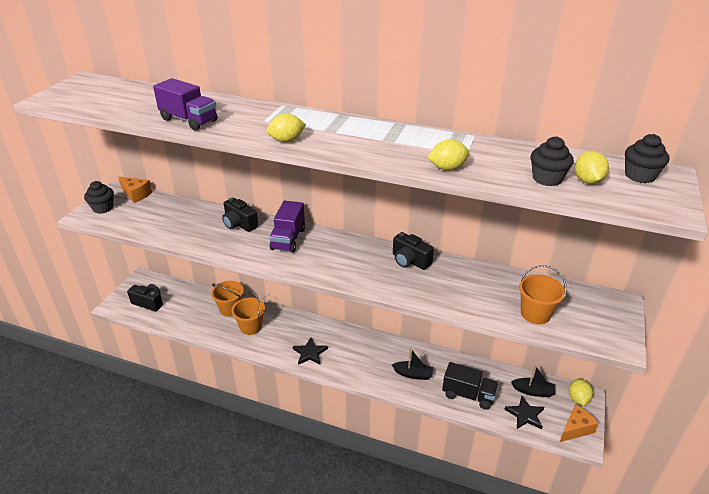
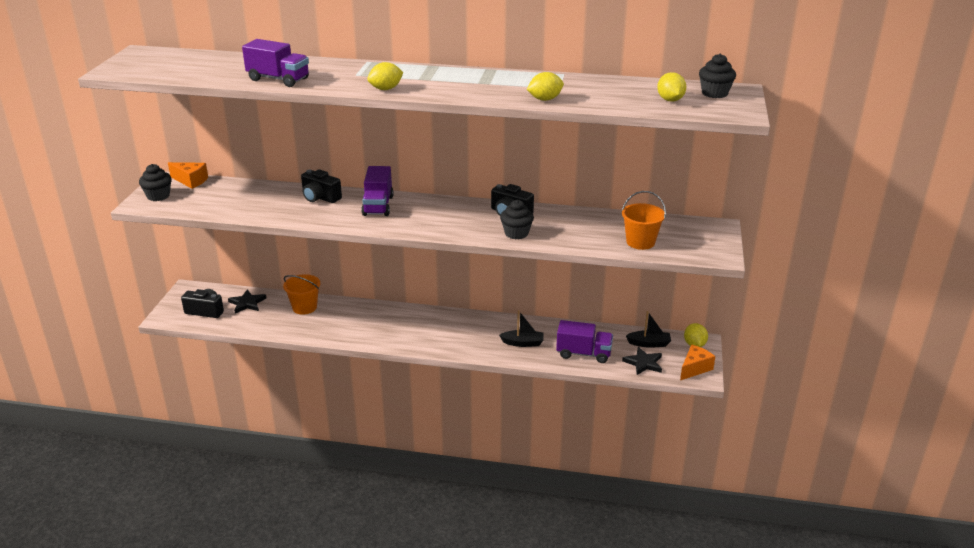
camera: 10 degrees left, 5 degrees down
orange bucket [231,291,265,335] -> none
black star [293,337,328,365] -> black star moved to [228,289,266,313]
black truck [442,362,499,410] -> purple truck [556,320,613,363]
black cupcake [531,136,574,186] -> black cupcake moved to [500,200,534,239]

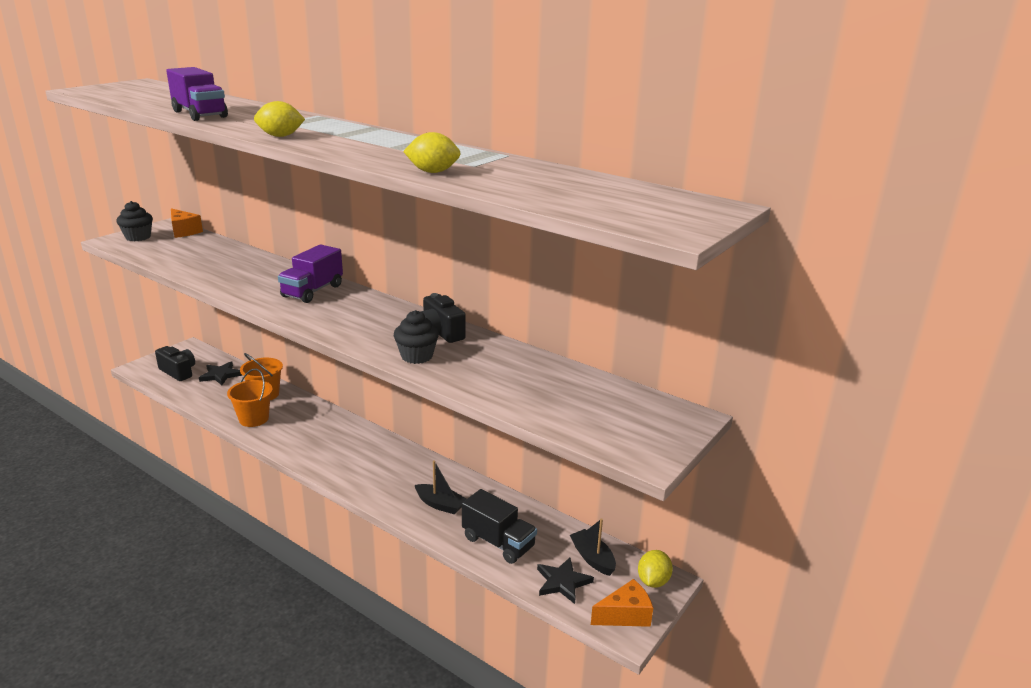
camera: 25 degrees right, 5 degrees down
black camera [301,169,342,203] -> none
purple truck [556,320,613,363] -> black truck [462,489,537,564]
orange bucket [622,191,666,250] -> orange bucket moved to [227,369,273,427]
black boat [626,311,671,348] -> black boat turned 150 degrees counterclockwise [570,518,616,576]
yellow lemon [657,72,686,102] -> none
black cupcake [699,53,736,98] -> none

